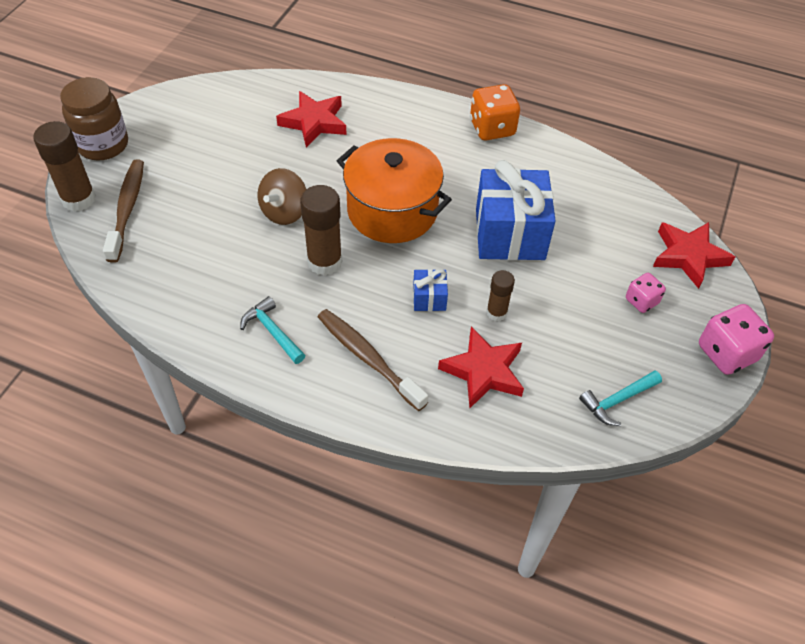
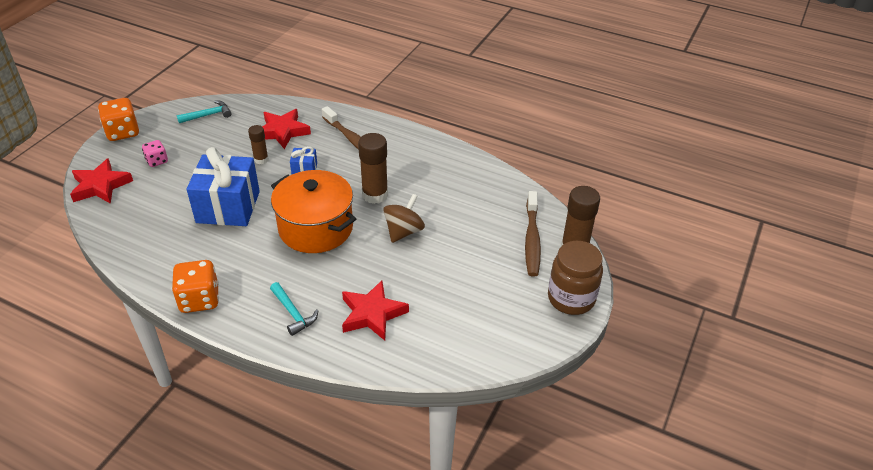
camera: 175 degrees left, 10 degrees down
turquoise hammer [240,296,305,364] -> turquoise hammer moved to [270,282,318,336]
pink dice [699,304,774,375] -> orange dice [98,98,139,141]

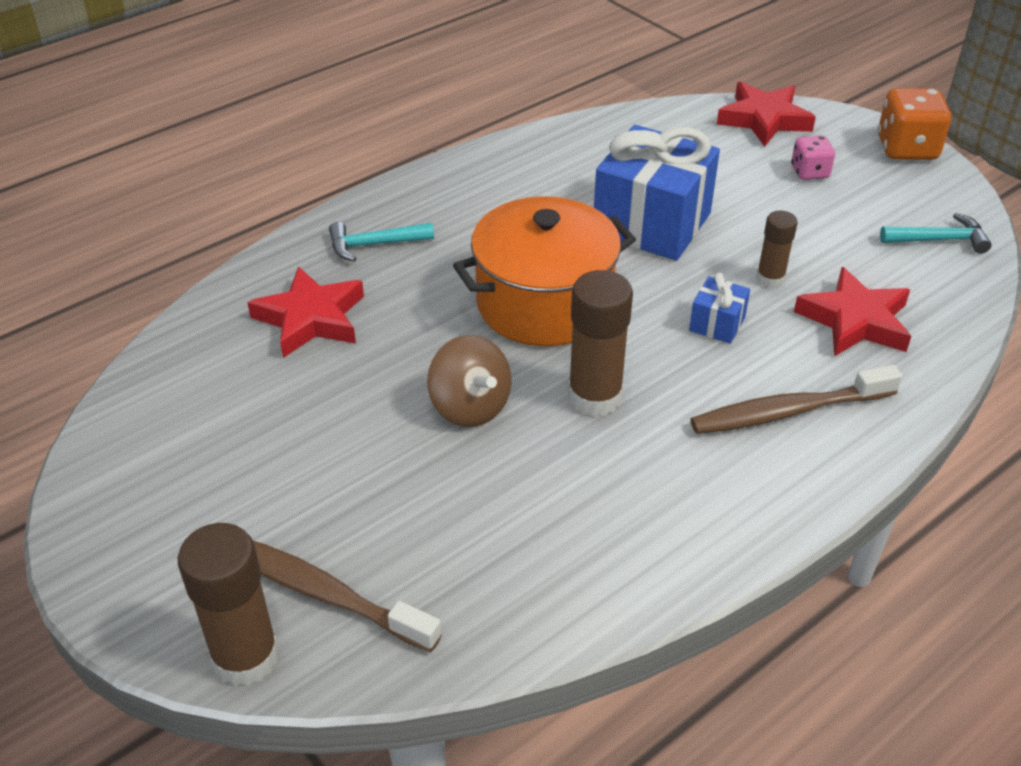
camera: 115 degrees right, 0 degrees up
orange dice [172,260,219,313] -> none
turquoise hammer [177,100,231,123] -> turquoise hammer turned 90 degrees counterclockwise [880,213,992,254]
brown jar [548,241,603,315] -> none

